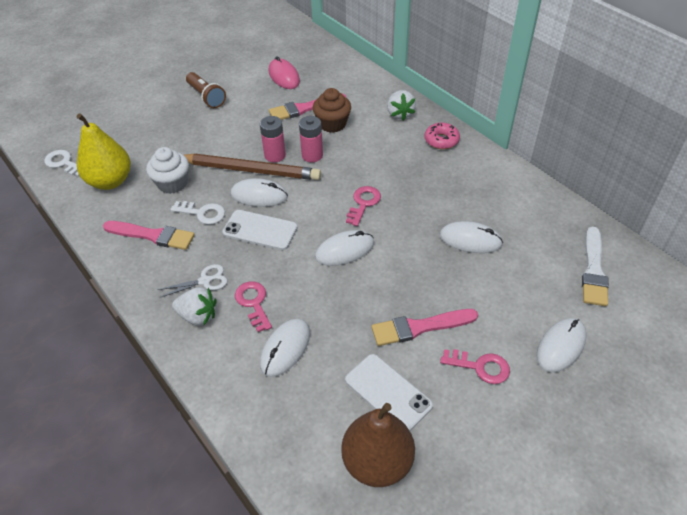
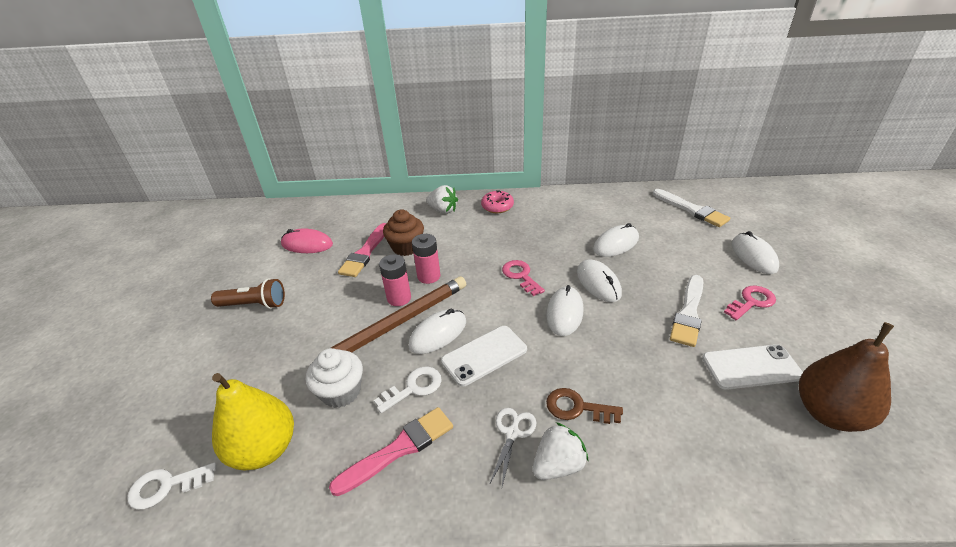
camera: 50 degrees left, 10 degrees down
pink key [235,281,272,332] -> brown key [546,388,623,424]
white mouse [260,319,310,377] -> white mouse moved to [577,260,622,302]
pink brush [372,309,478,346] -> white brush [670,275,703,347]

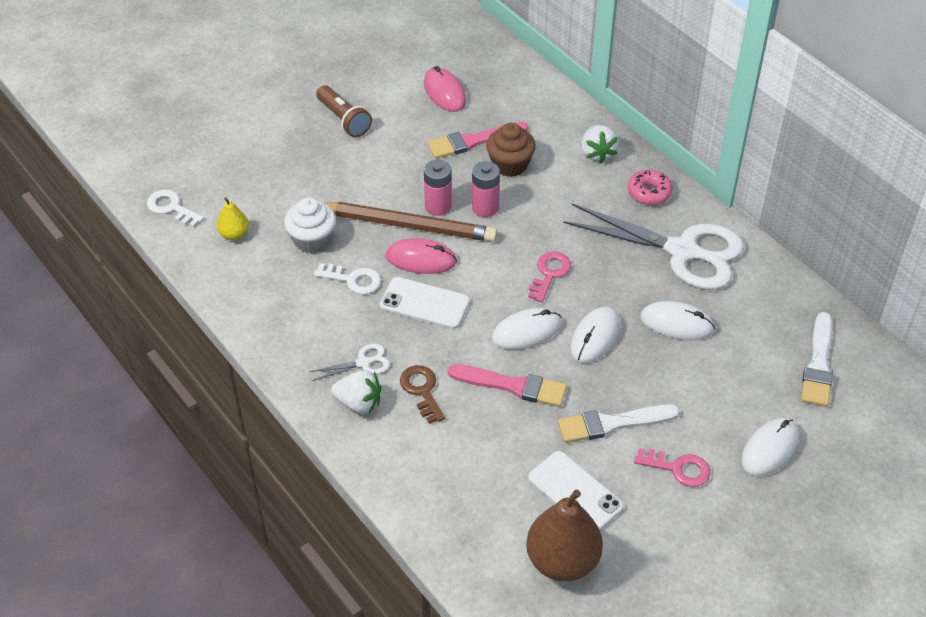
camera: 50 degrees right, 10 degrees up
yellow pear [212,373,294,470] -> yellow pear [217,197,249,240], size x0.51
pink brush [329,407,453,496] -> pink brush moved to [448,364,567,407]
white mouse [409,309,466,354] -> pink mouse [386,238,457,274]
none -> white scissors [563,204,744,290]

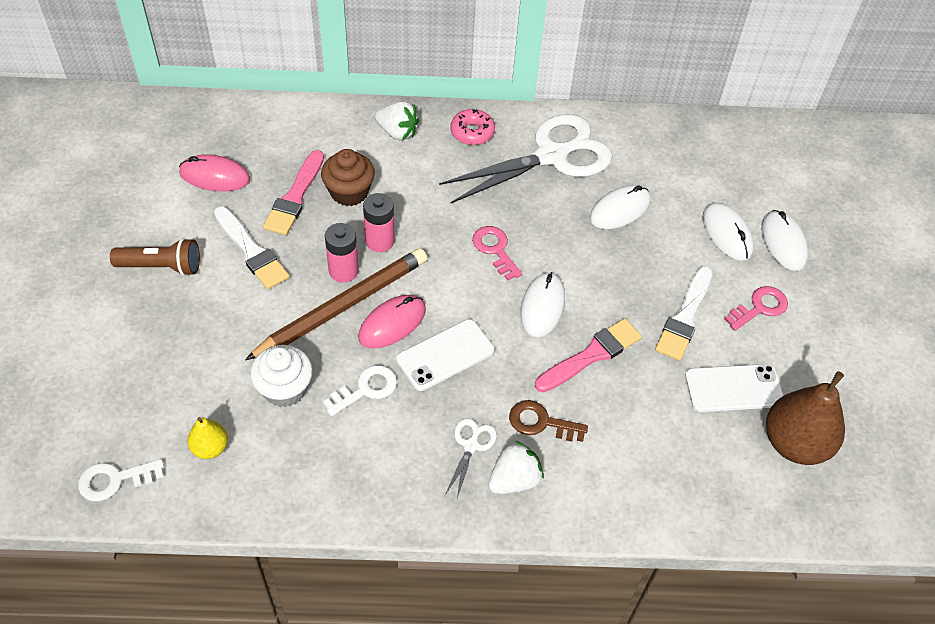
camera: 55 degrees left, 5 degrees up
white mouse [570,307,620,363] -> white mouse moved to [702,203,754,261]
white brush [801,312,833,407] -> white brush moved to [214,206,290,290]

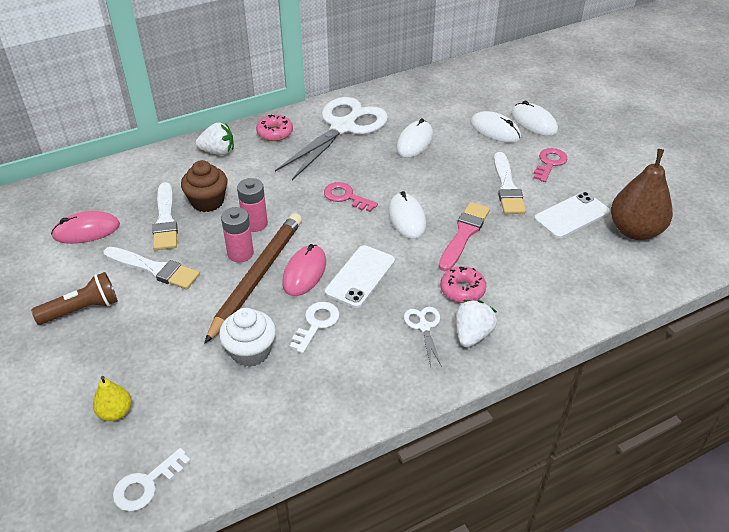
camera: 25 degrees left, 10 degrees down
yellow pear [187,417,228,459] -> yellow pear moved to [93,376,132,421]
pink brush [263,150,324,235] -> white brush [152,182,178,250]
brown key [509,400,588,442] -> pink donut [440,266,486,303]

